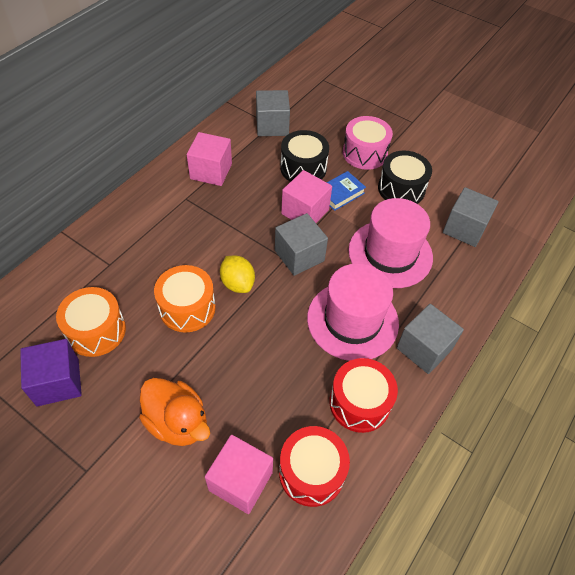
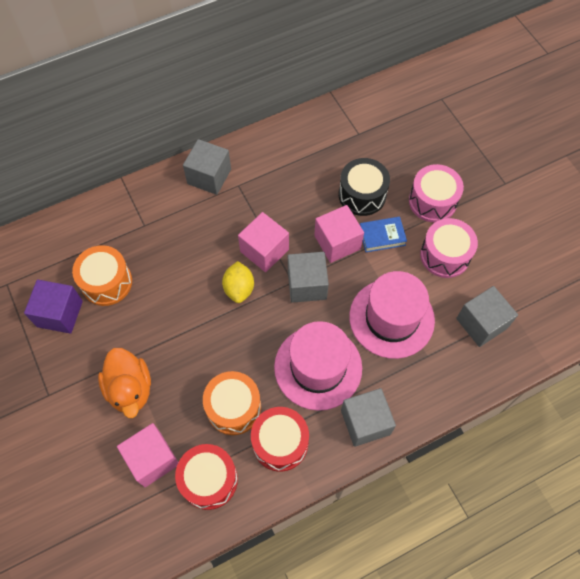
camera: 30 degrees right, 10 degrees up
orange drum [154,265,216,333] -> orange drum moved to [203,371,261,435]
pink cube [187,132,232,186] -> pink cube moved to [238,212,289,272]
grey cube [256,90,290,136] -> grey cube moved to [183,139,231,195]
black drum [378,150,432,204] -> pink drum [420,218,478,278]

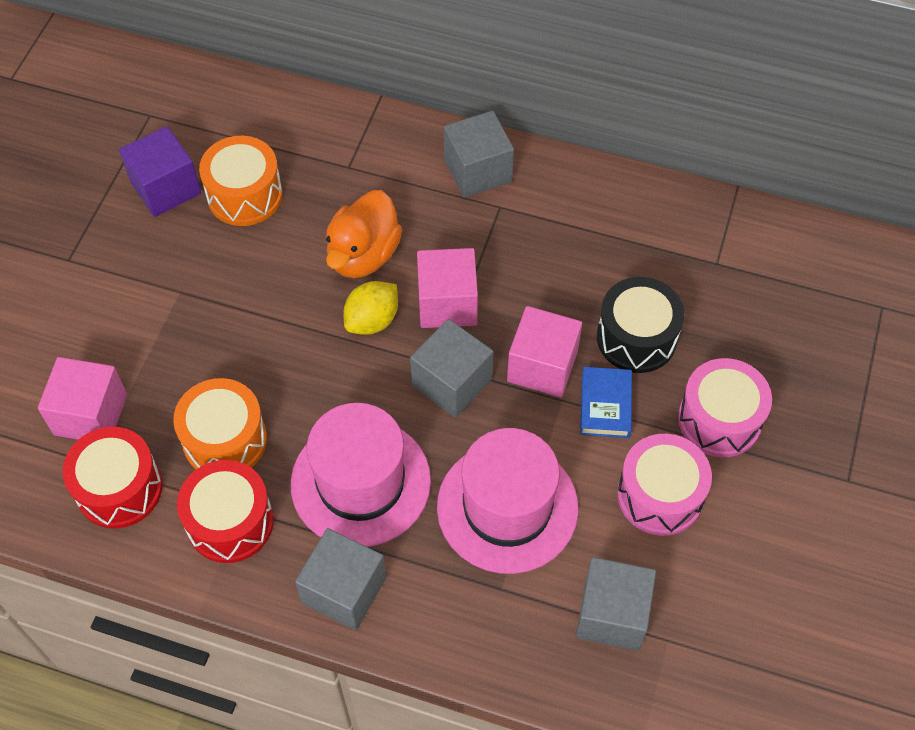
camera: 45 degrees right, 5 degrees down
orange duck [98,348,151,418] -> orange duck moved to [326,190,402,278]
blue book [360,217,407,252] -> blue book turned 60 degrees clockwise [580,367,632,438]

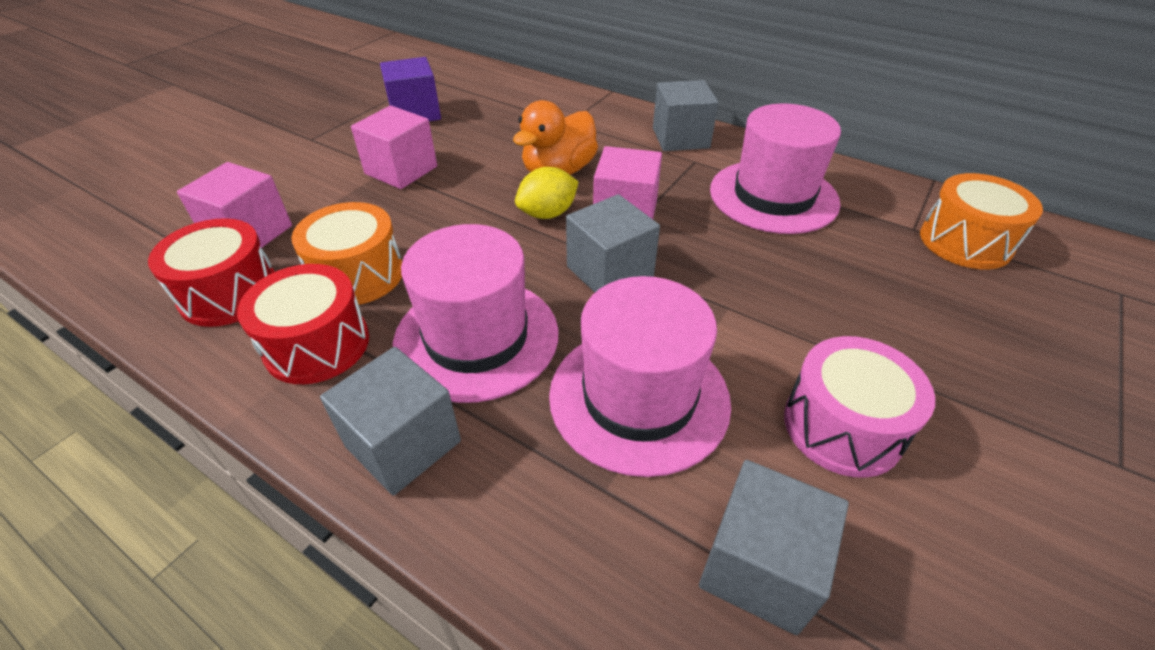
camera: 15 degrees right, 15 degrees down
orange drum [199,136,283,226] -> orange drum moved to [920,173,1043,269]
pink cube [507,306,582,397] -> pink cube moved to [351,106,437,189]
blue book [580,367,632,438] -> none
black drum [597,277,684,373] -> none
pink drum [678,358,772,457] -> none
none -> pink hat [710,103,841,234]

